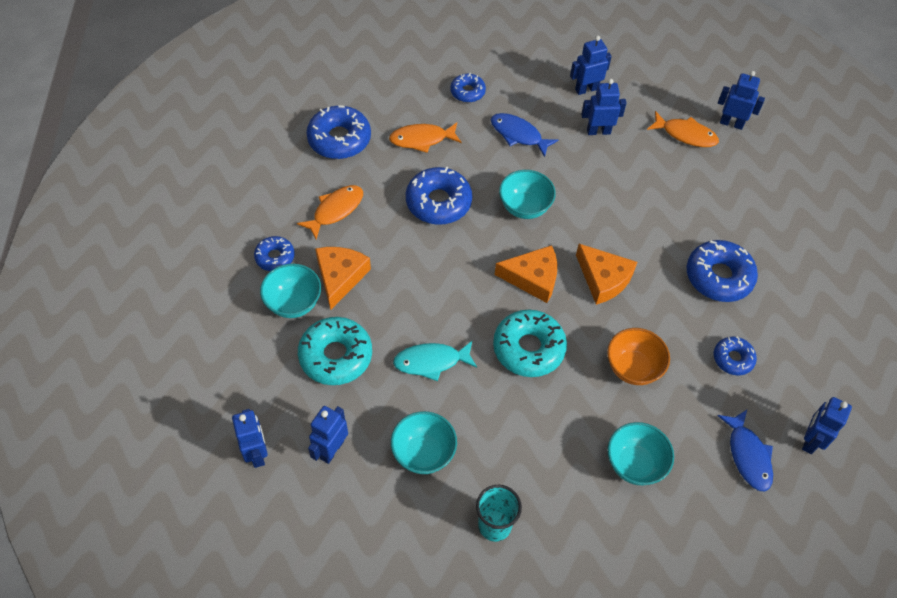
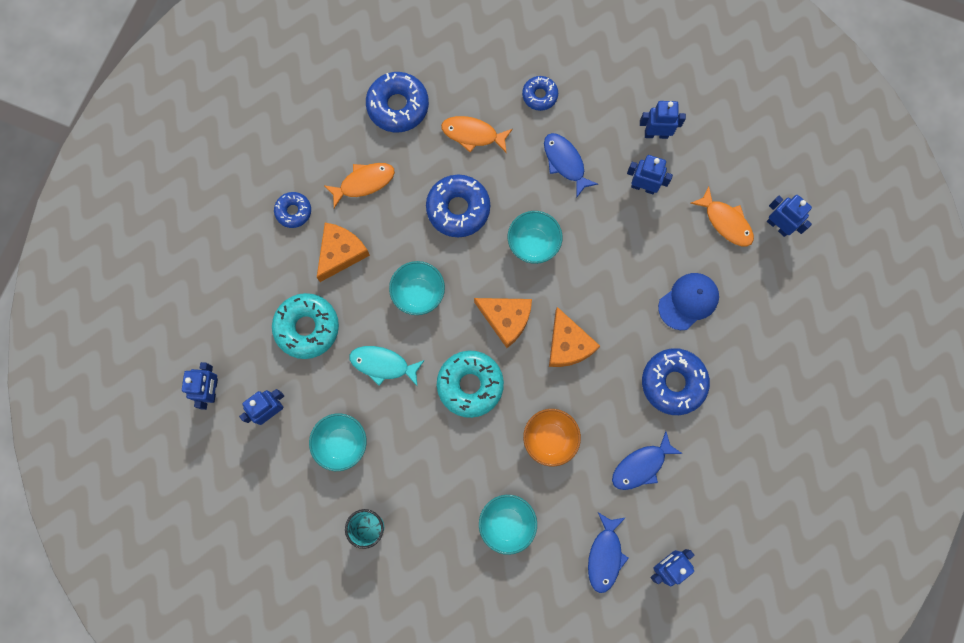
camera: 25 degrees right, 20 degrees up
turquoise bowl [260,264,321,318] -> turquoise bowl moved to [389,261,445,315]
blue donut [714,337,757,376] -> blue fish [612,431,683,490]
none -> blue cap [658,273,719,330]

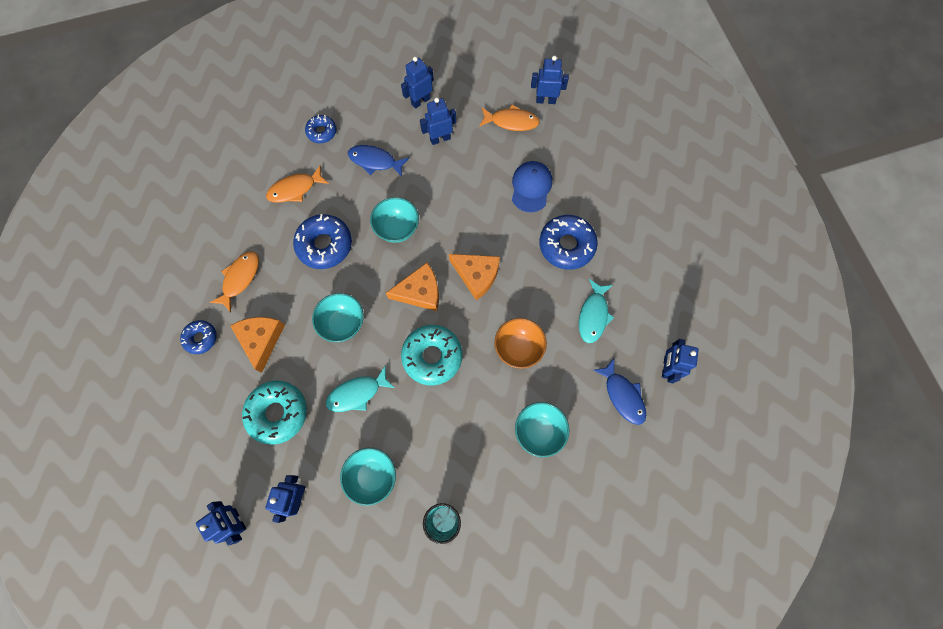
camera: 40 degrees left, 5 degrees down
blue donut [366,72,429,133] -> none
blue fish [612,431,683,490] -> turquoise fish [579,279,614,343]

